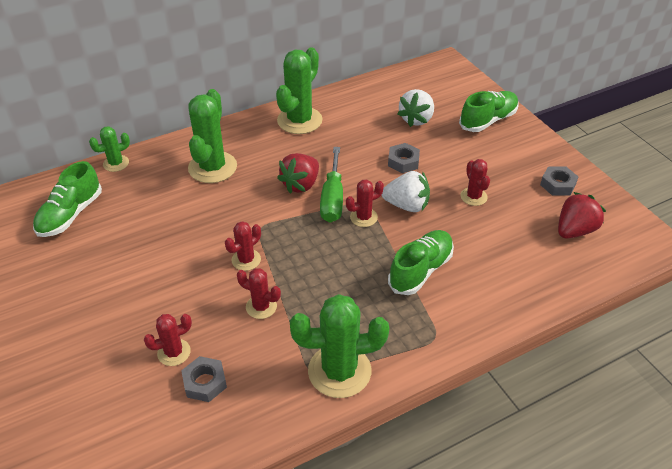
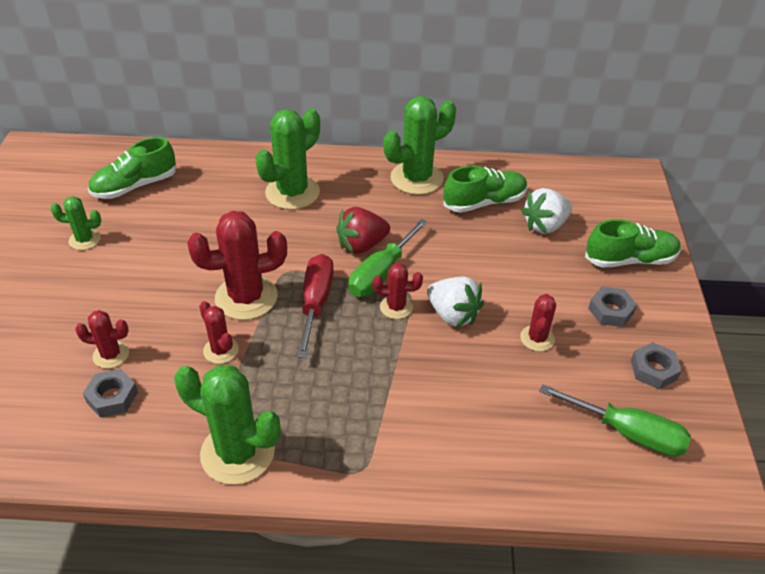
camera: 30 degrees right, 0 degrees up
green cactus [89,126,130,172] -> green cactus moved to [50,196,101,250]
red cactus [225,221,261,271] -> red cactus [187,211,287,320], size x1.89
grey nut [388,143,420,173] -> grey nut moved to [588,286,637,327]
green shoe [388,230,454,295] -> green shoe moved to [444,166,528,213]
red strawberry [558,192,606,239] -> green screwdriver [539,384,691,456]
none -> red screwdriver [297,254,334,358]

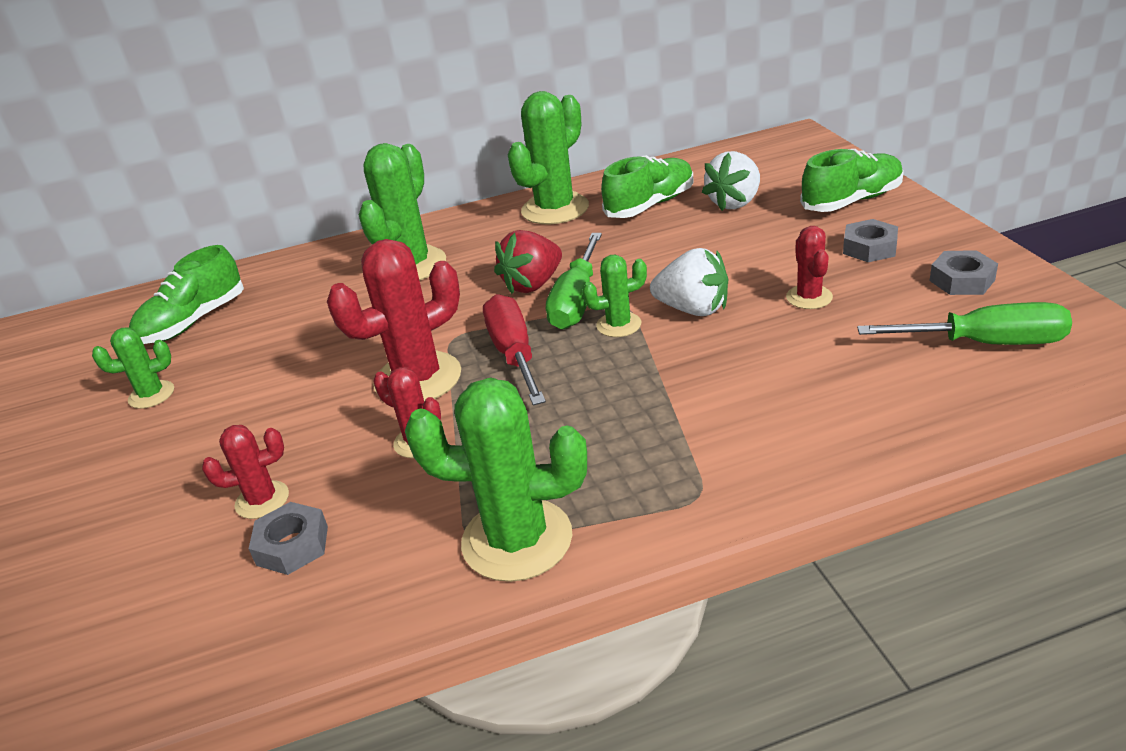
camera: 15 degrees left, 10 degrees down
red cactus [373,263,423,319] -> green cactus [582,255,647,337]

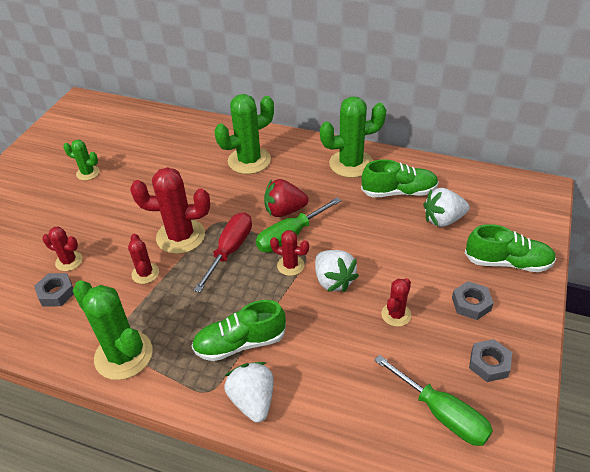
camera: 35 degrees right, 10 degrees up
green shoe [129,245,244,344] -> green shoe moved to [192,300,286,361]
green cactus [582,255,647,337] -> red cactus [270,230,309,276]
none -> white strawberry [224,362,274,423]

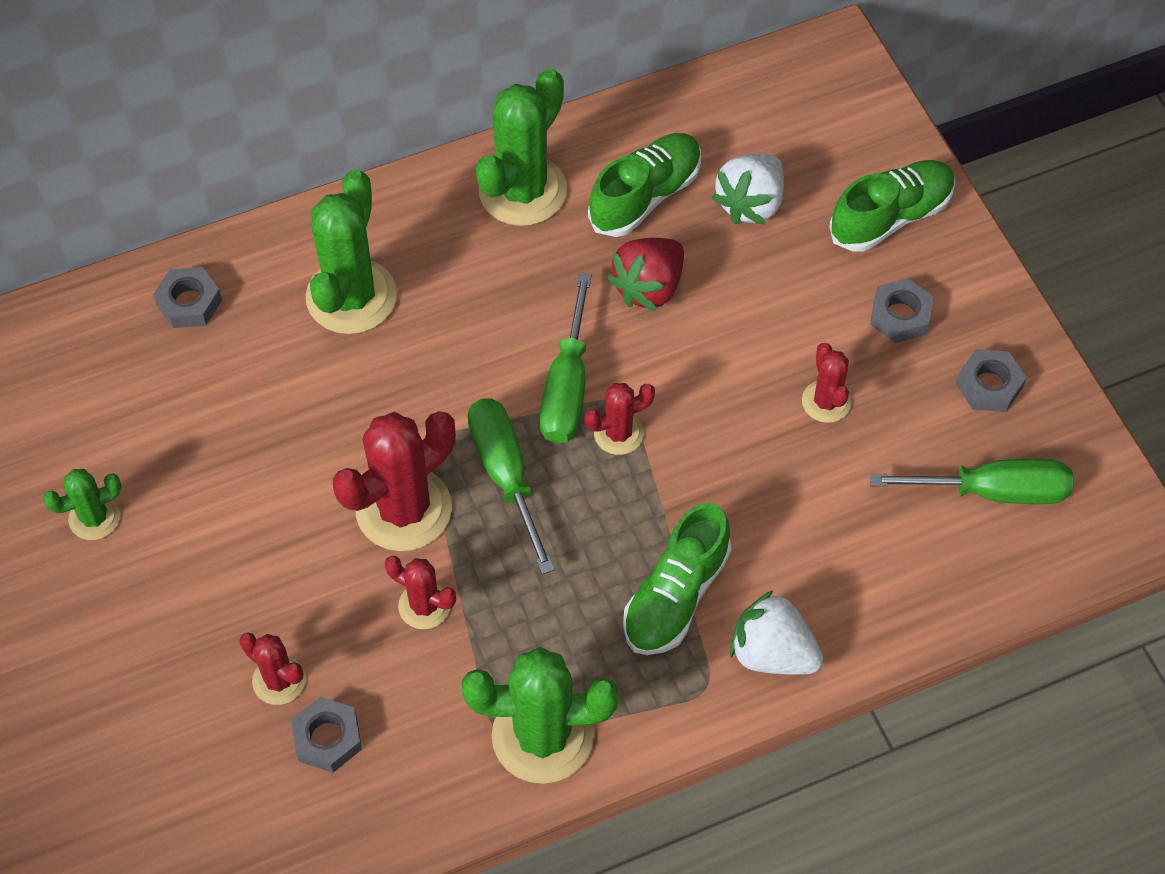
camera: 45 degrees left, 15 degrees up
red cactus [42,227,83,271] -> red cactus turned 60 degrees clockwise [240,632,306,705]
red screwdriver [194,212,252,293] -> green screwdriver [467,398,555,574]
red strawberry [264,179,309,217] -> red strawberry moved to [607,238,684,311]
white strawberry [315,250,359,292] -> none
none -> grey nut [153,267,222,328]

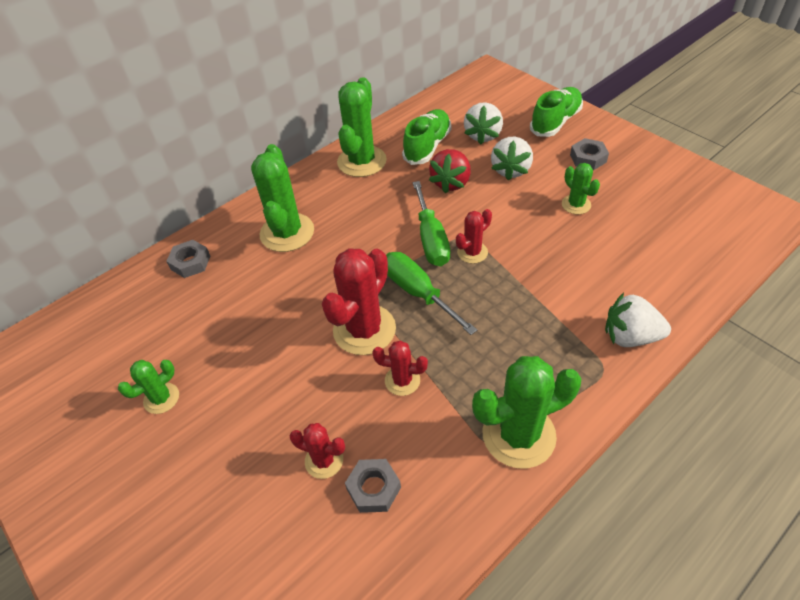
camera: 15 degrees left, 10 degrees down
green shoe [623,503,731,655] -> none
red cactus [802,343,852,423] -> green cactus [562,163,600,215]
green screwdriver [870,459,1074,504] -> none
grey nut [956,349,1026,412] -> none
none -> white strawberry [491,137,533,181]

